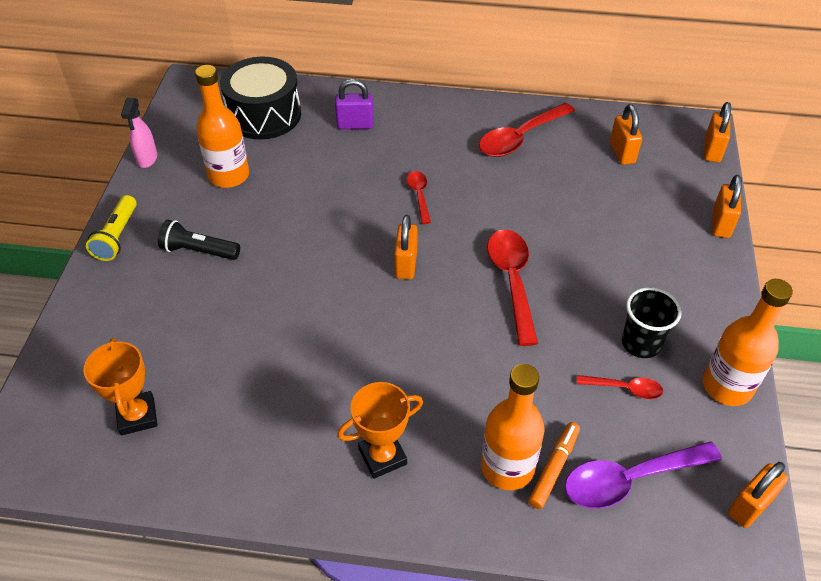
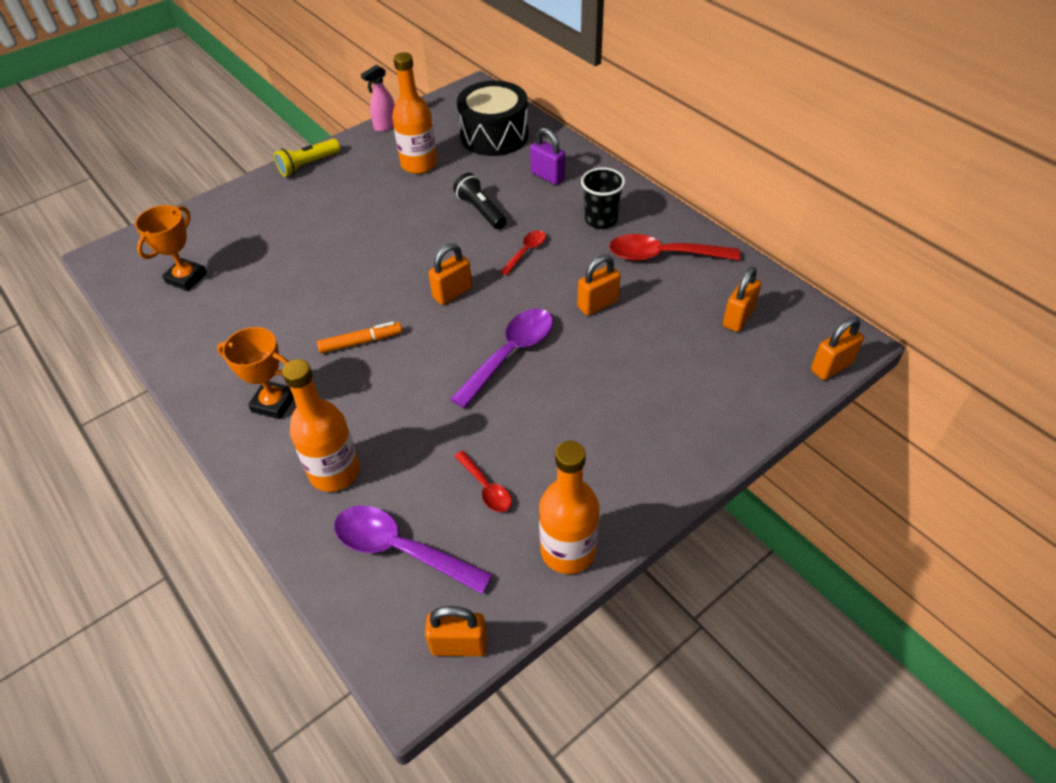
camera: 45 degrees right, 0 degrees up
black flashlight [158,220,240,260] -> black flashlight moved to [453,173,506,229]
red spoon [487,229,538,346] -> purple spoon [450,309,553,408]
orange marker [528,422,580,509] -> orange marker moved to [317,321,402,353]
black cup [622,287,682,358] -> black cup moved to [581,167,625,229]
orange padlock [712,175,742,238] -> orange padlock moved to [578,255,621,316]

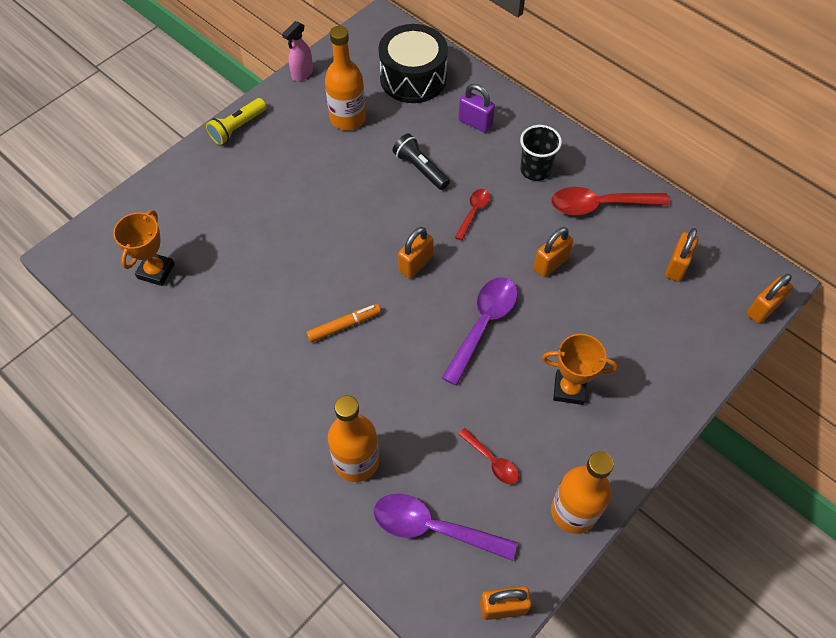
camera: 10 degrees left, 10 degrees up
orange trophy [217,327,294,419] -> orange trophy moved to [542,334,618,405]

